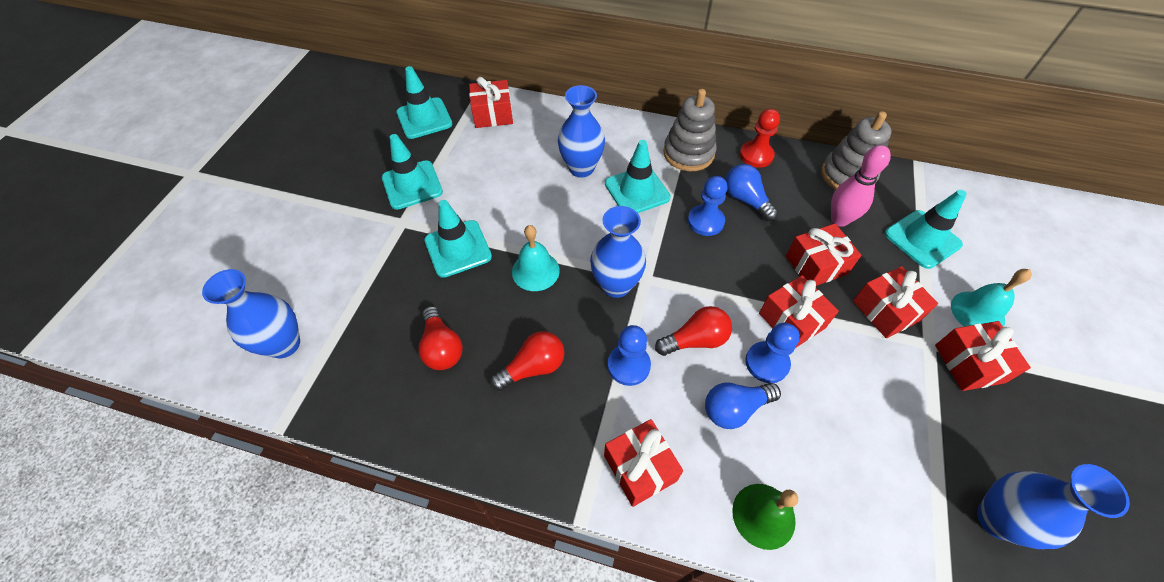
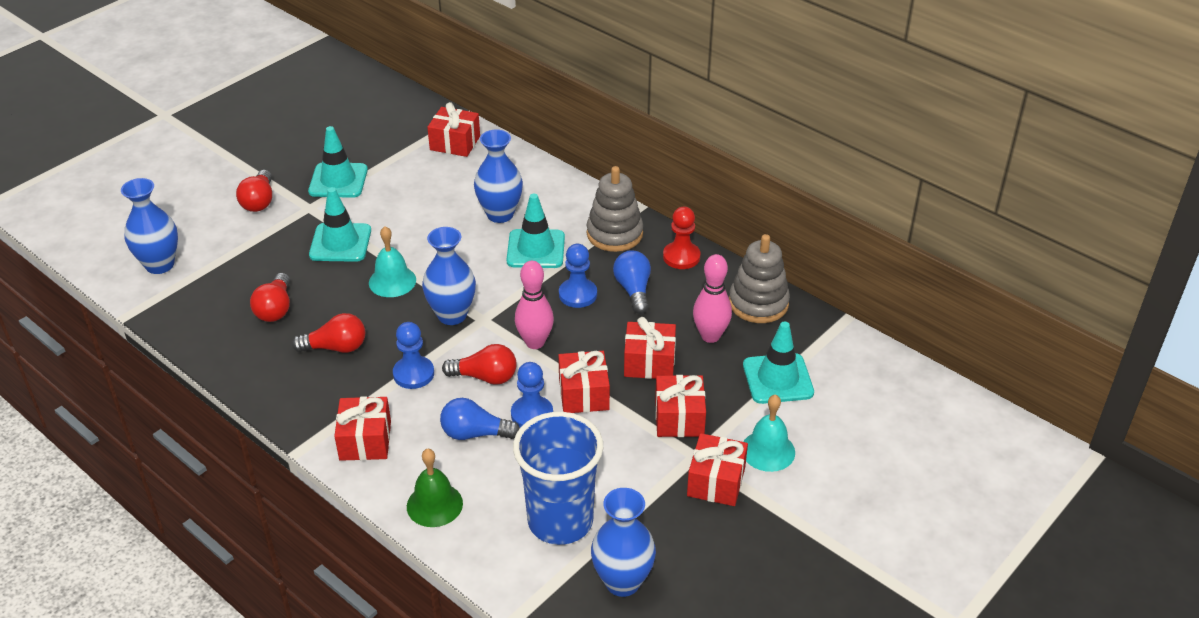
camera: 25 degrees right, 15 degrees down
turquoise traffic cone [396,66,452,139] -> none
none -> red light bulb [236,170,272,212]
none -> blue cup [513,412,603,545]
none -> pink bowling pin [515,261,554,349]

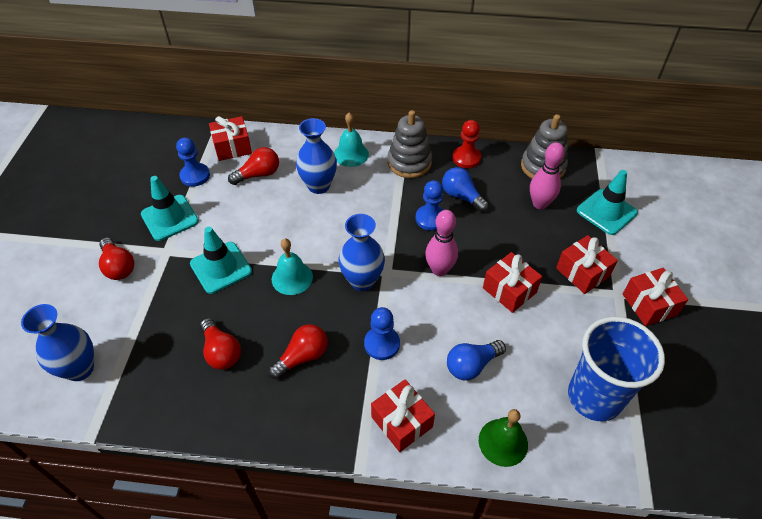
camera: 35 degrees left, 10 degrees up
red light bulb [442,344,517,385] -> red light bulb moved to [228,147,279,185]
turquoise traffic cone [507,194,565,268] -> none
blue pawn [511,362,553,427] -> blue pawn moved to [176,137,210,187]
blue vase [591,488,656,597] -> none
red gift [624,317,676,379] -> none
turquoise bell [743,394,795,472] -> turquoise bell moved to [334,113,369,167]

